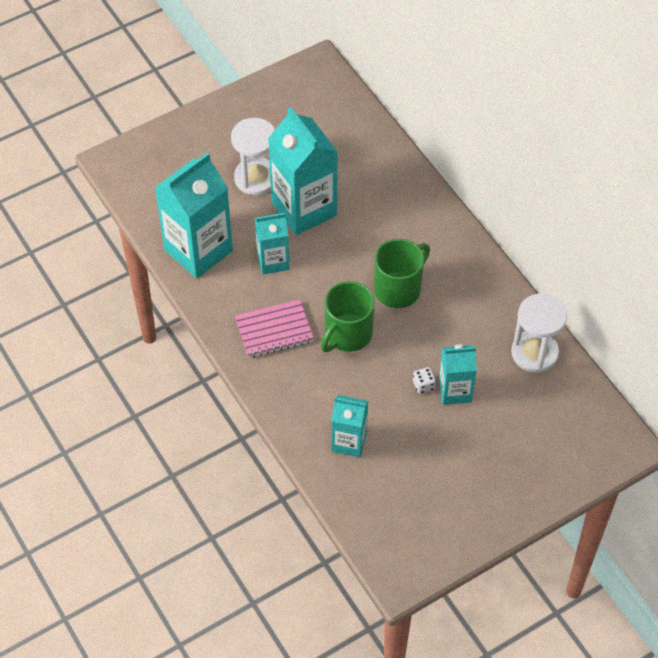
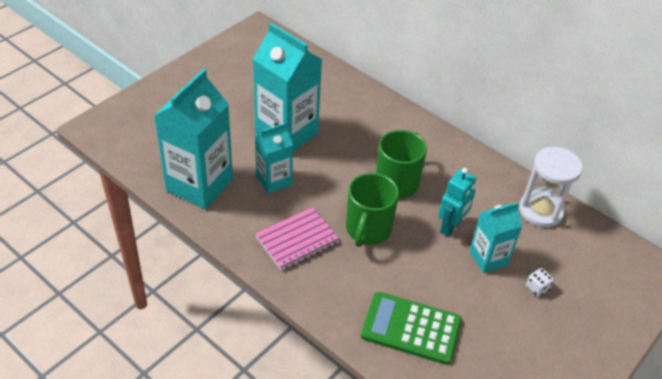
camera: 20 degrees left, 10 degrees down
white hourglass [231,118,275,195] -> none
turquoise carton [331,395,368,457] -> green calculator [361,292,462,365]
white dice [413,367,436,394] -> white dice moved to [526,268,554,297]
none -> turquoise robot [438,168,476,237]

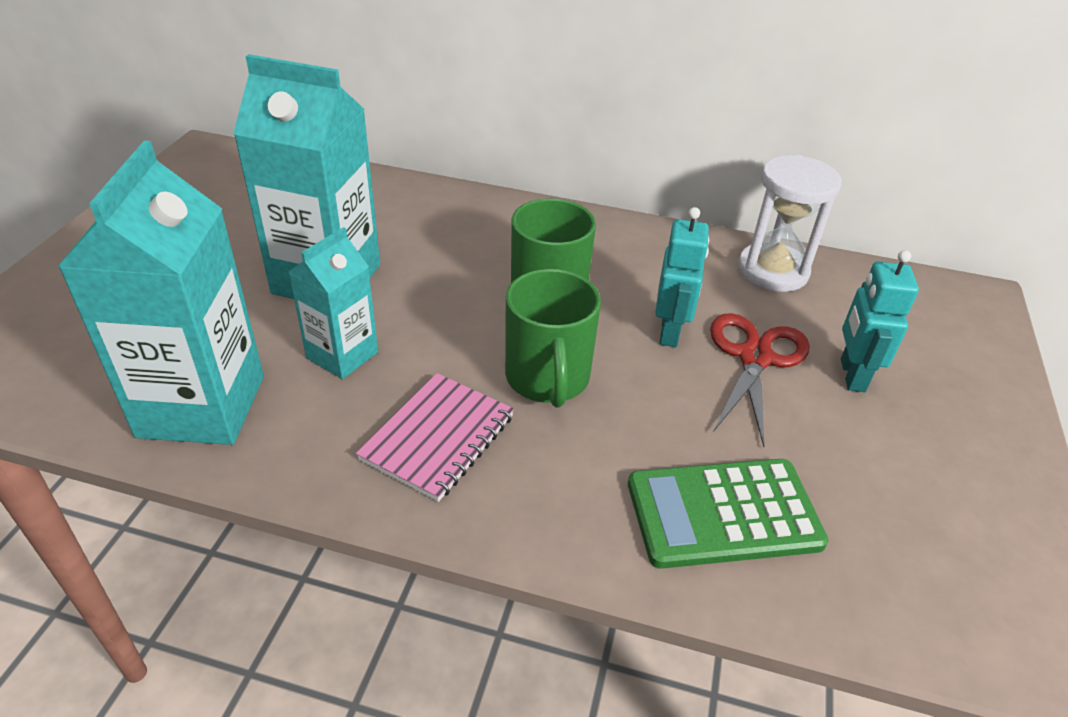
camera: 25 degrees left, 5 degrees down
turquoise carton [469,202,522,273] -> red scissors [710,313,810,447]
white dice [526,268,554,297] -> turquoise robot [841,250,919,392]

